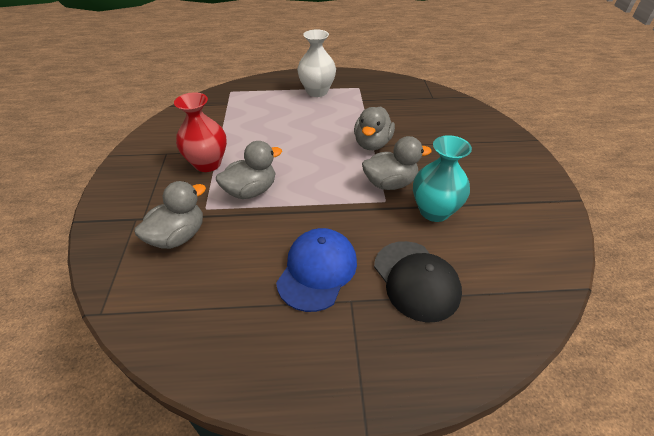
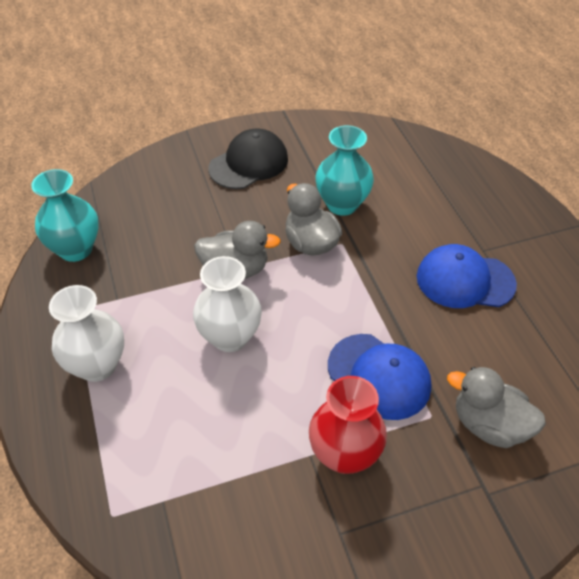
camera: 105 degrees left, 5 degrees up
grey duck [216,141,282,199] -> blue cap [328,334,431,420]
black cap [374,241,462,323] -> black cap moved to [208,128,288,189]
none -> turquoise vase [31,169,99,262]
none -> white vase [193,256,262,352]

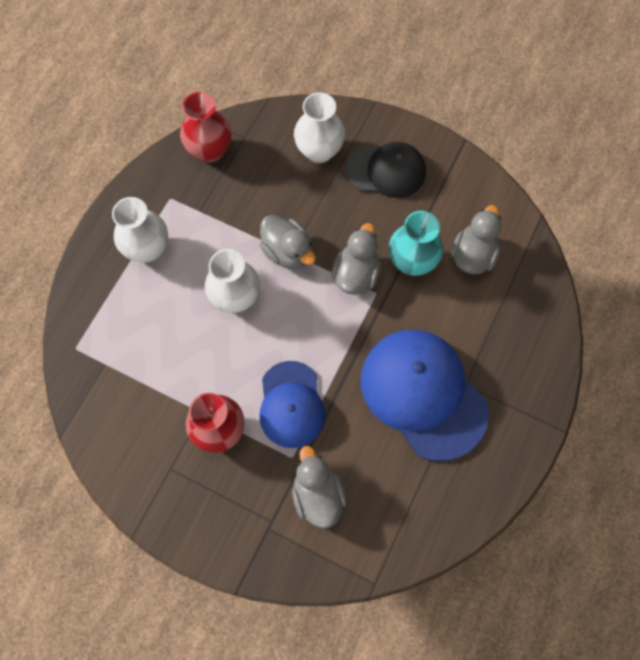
camera: 45 degrees right, 20 degrees up
turquoise vase [31,169,99,262] -> red vase [180,92,231,163]
blue cap [417,244,517,308] -> blue cap [361,330,489,461], size x1.60
none -> white vase [294,92,345,163]
none -> grey duck [451,205,502,274]

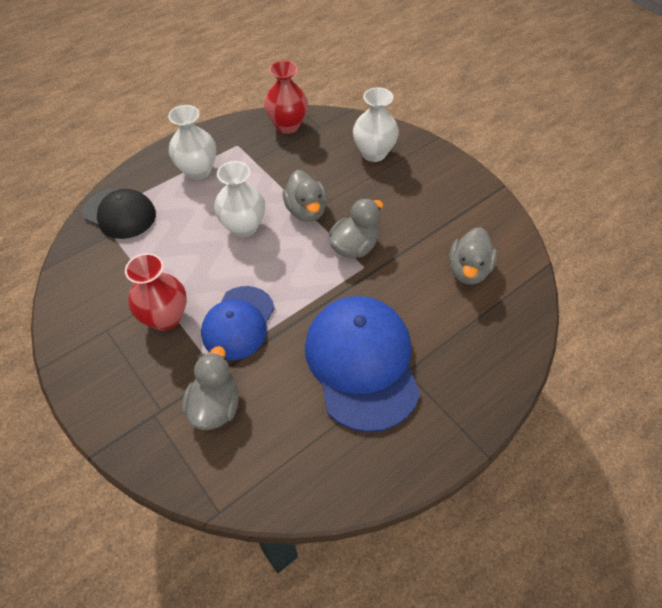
camera: 25 degrees right, 15 degrees down
black cap [346,142,426,198] -> black cap moved to [83,188,156,239]
turquoise vase [389,211,443,276] -> none
grey duck [451,205,502,274] -> grey duck turned 150 degrees clockwise [449,227,497,285]

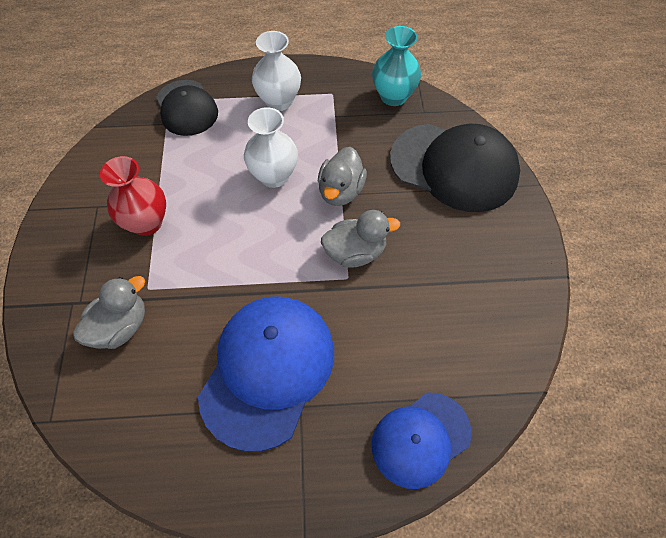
camera: 35 degrees right, 5 degrees up
blue cap [201,286,275,360] -> blue cap moved to [372,393,472,489]
red vase [264,60,308,134] -> turquoise vase [372,26,421,106]
white vase [353,87,399,162] -> black cap [390,124,520,212]
grey duck [449,227,497,285] -> none

